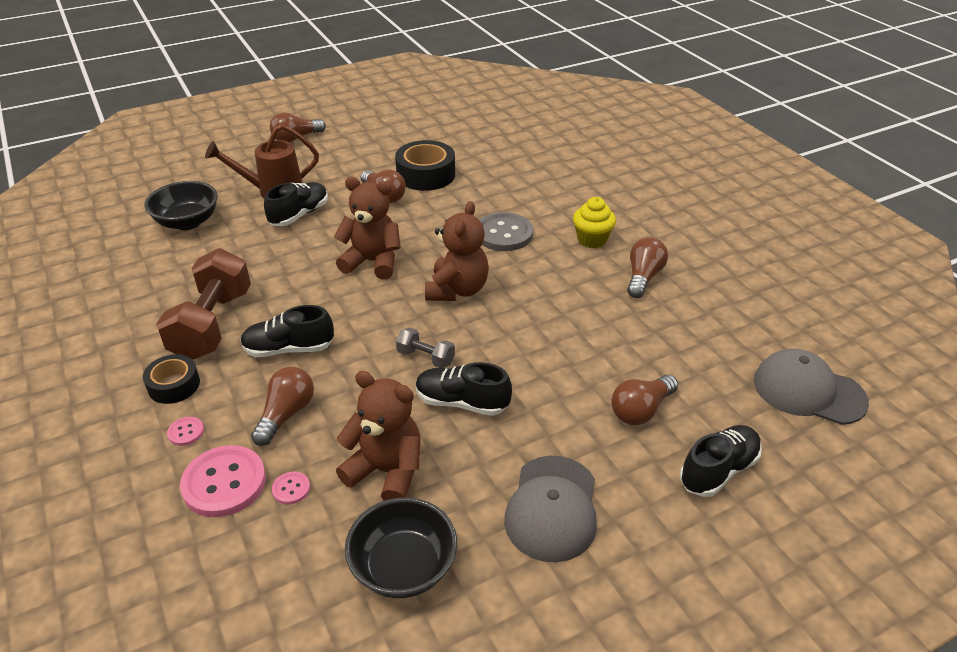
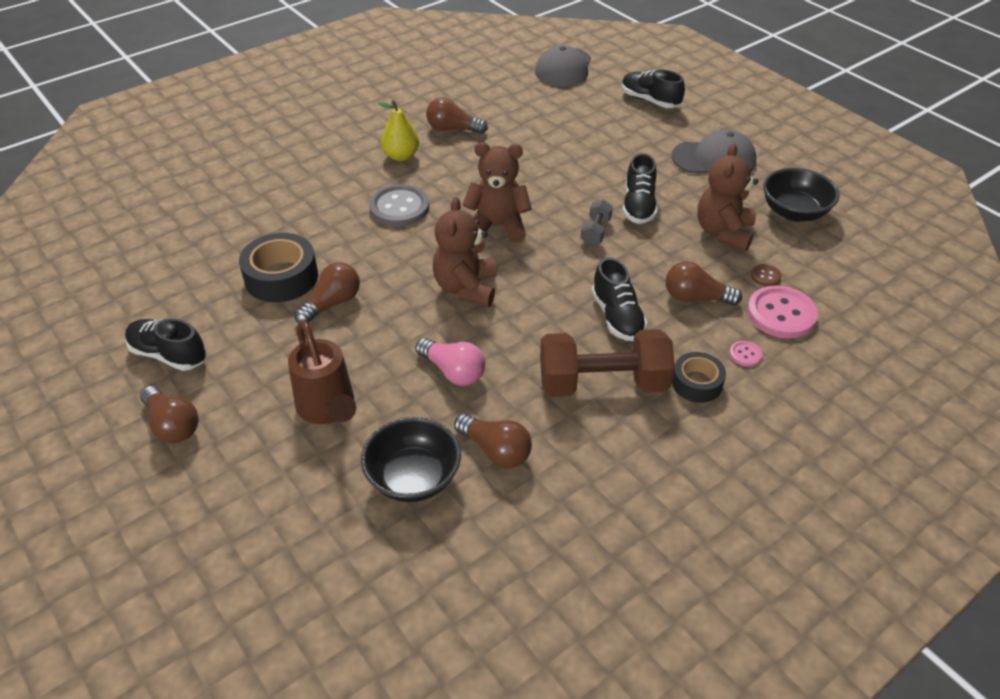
camera: 100 degrees left, 5 degrees up
black shoe [264,182,328,226] -> black shoe moved to [125,318,206,371]
pink button [272,472,310,505] -> brown button [751,264,782,286]
yellow cupcake [573,197,616,248] -> yellow pear [377,100,419,161]
brown light bulb [611,375,678,425] -> brown light bulb moved to [454,414,532,468]
none -> pink light bulb [415,338,485,386]

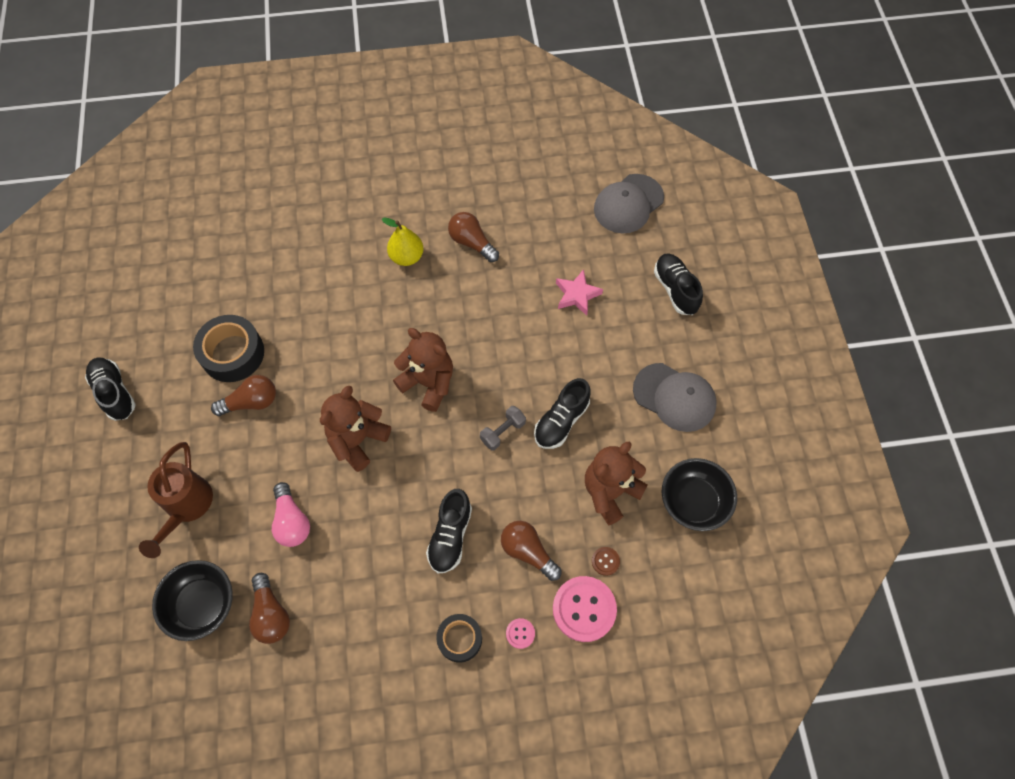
camera: 30 degrees right, 20 degrees up
brown light bulb [140,386,199,443] -> none
grey button [369,184,429,226] -> none
brown dumbbell [540,329,675,397] -> none
none -> pink star [556,269,603,316]

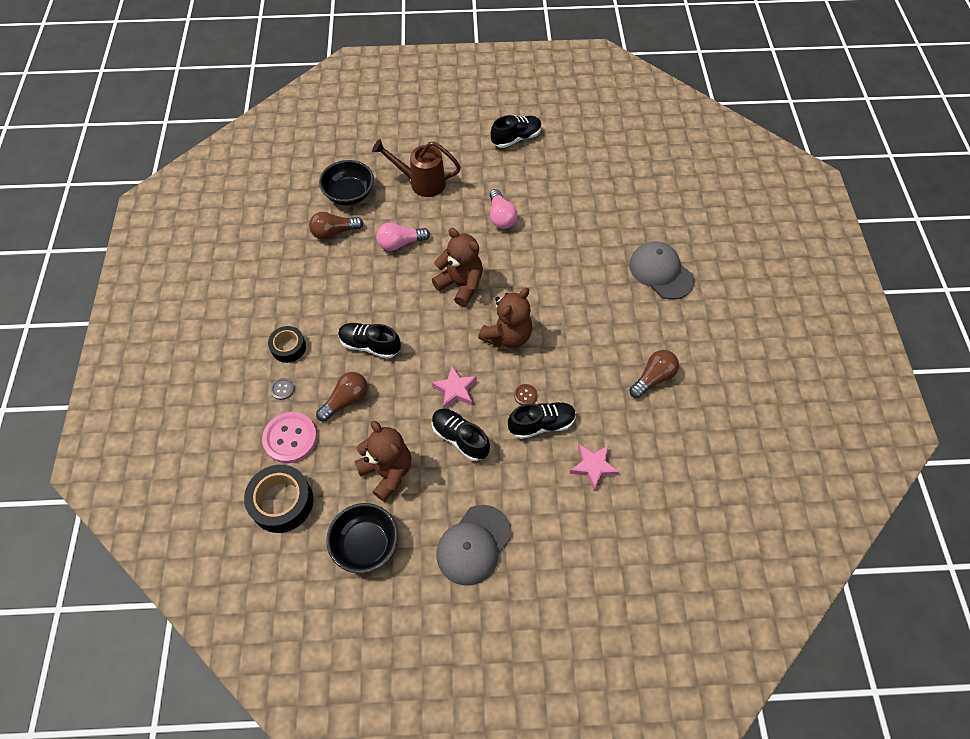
camera: 95 degrees right, 5 degrees down
black tape [193,315,264,382] -> black tape moved to [244,465,313,533]
brown light bulb [211,375,276,416] -> pink light bulb [489,189,517,229]
yellow pear [382,218,423,266] -> none
grey dumbbell [480,406,526,451] -> pink star [431,366,477,409]
pink button [506,618,535,649] -> grey button [270,378,294,400]
brown button [592,547,620,576] -> brown button moved to [514,384,538,405]
grey cap [594,174,664,233] -> grey cap moved to [629,242,695,299]
black shoe [654,253,703,315] -> black shoe moved to [508,402,576,439]

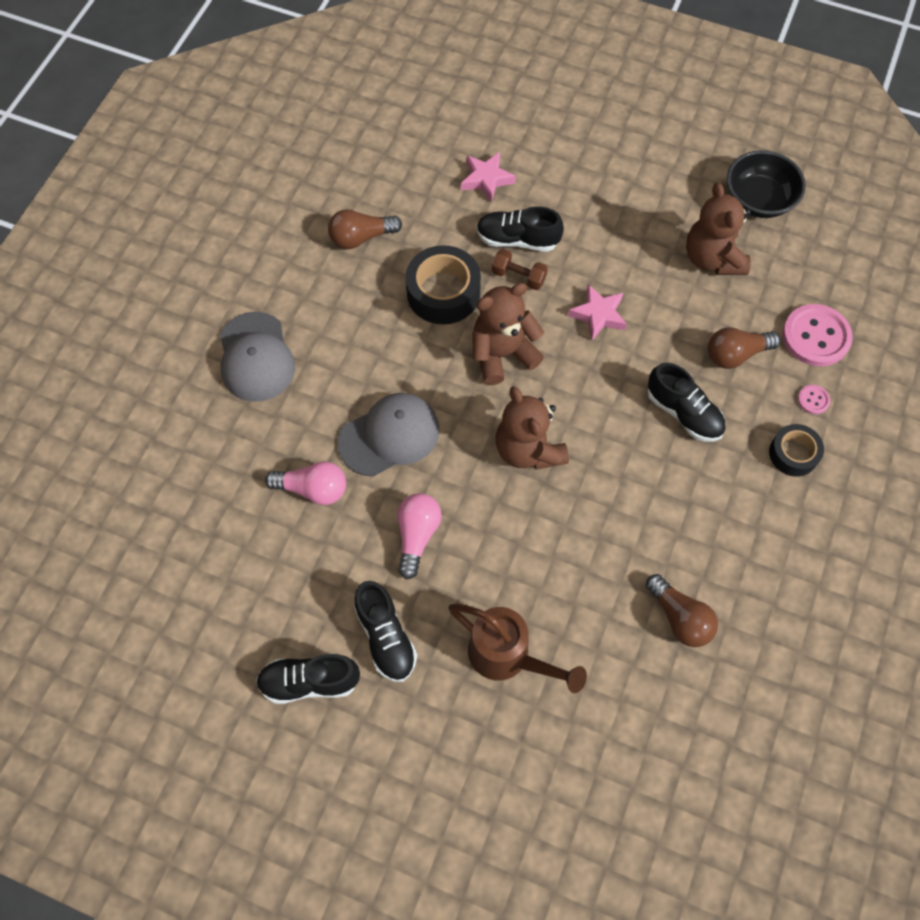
camera: 155 degrees left, 5 degrees up
black tape [244,465,313,533] -> black tape moved to [405,245,481,324]
grey button [270,378,294,400] -> pink button [798,385,830,414]
brown light bulb [309,212,364,240] -> brown light bulb turned 45 degrees clockwise [646,574,718,647]
black bowl [319,160,374,205] -> none
pink light bulb [376,223,430,251] -> pink light bulb moved to [265,461,346,505]
black shoe [432,409,490,461] -> black shoe moved to [354,581,417,682]
grey cap [436,505,512,586] -> grey cap moved to [338,393,439,477]
brown button [514,384,538,405] -> brown dumbbell [492,249,548,290]

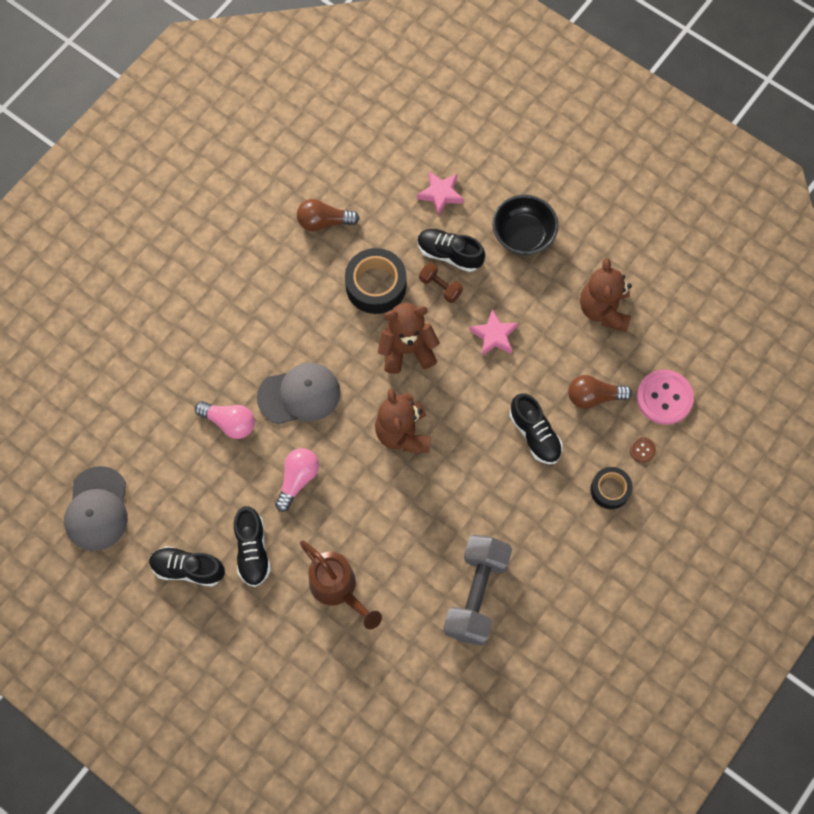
camera: 15 degrees right, 5 degrees up
grey cap [220,312,295,402] -> grey cap moved to [64,466,128,551]
brown light bulb [646,574,718,647] -> grey dumbbell [443,534,512,646]
black bowl [727,150,806,218] -> black bowl moved to [492,195,558,255]
pink button [798,385,830,414] -> brown button [630,437,656,463]

